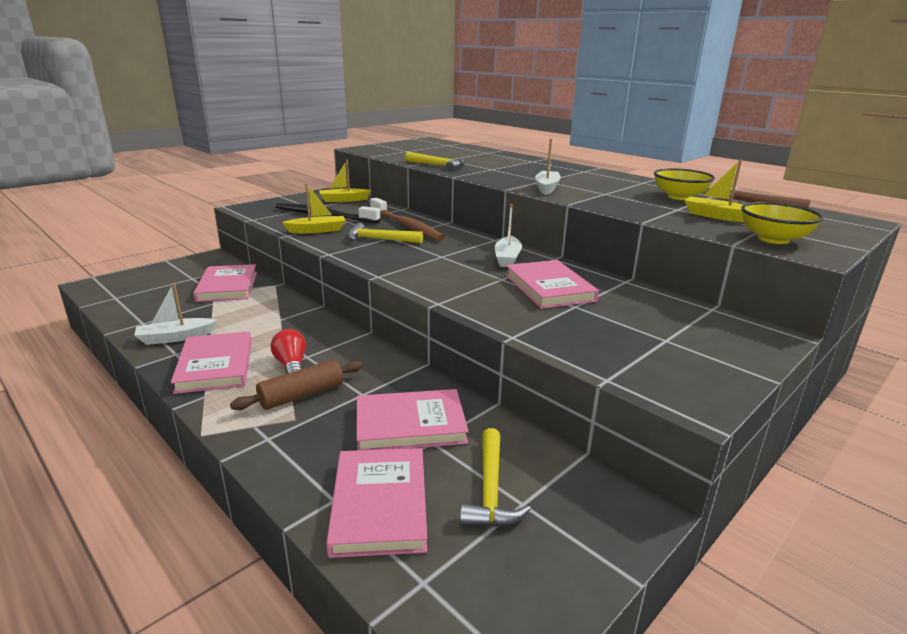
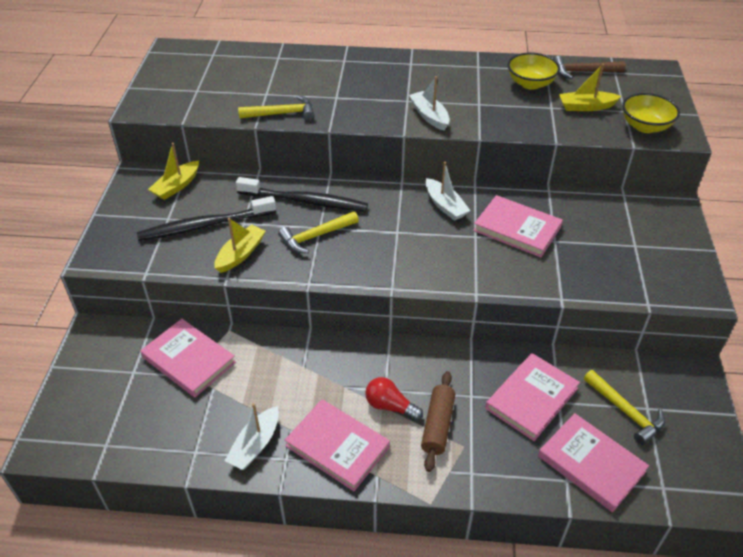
camera: 40 degrees left, 20 degrees up
brown toothbrush [370,198,445,241] -> black toothbrush [236,177,368,211]

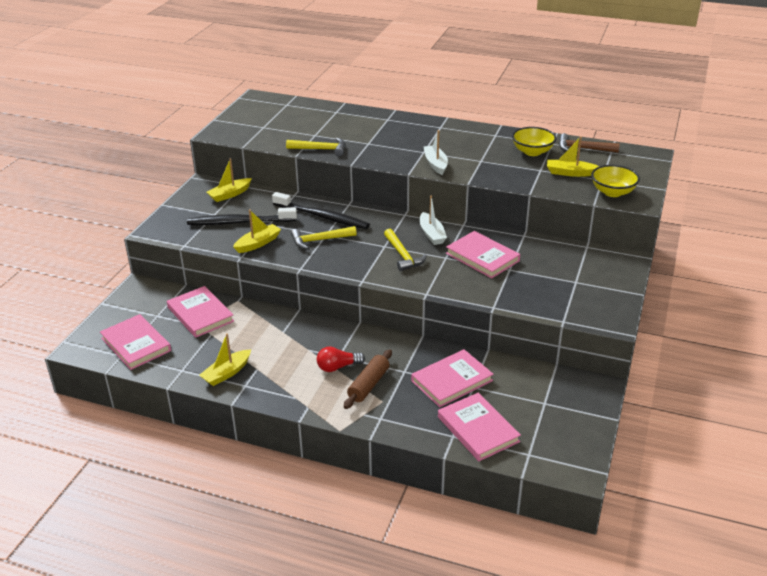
camera: 15 degrees right, 10 degrees down
white boat [225,403,279,470] -> yellow boat [199,333,251,386]
pink book [285,399,390,491] -> pink book moved to [100,314,171,370]
red light bulb [365,377,423,421] -> red light bulb turned 60 degrees counterclockwise [317,346,365,372]
yellow hammer [584,370,665,445] -> yellow hammer moved to [384,229,427,271]

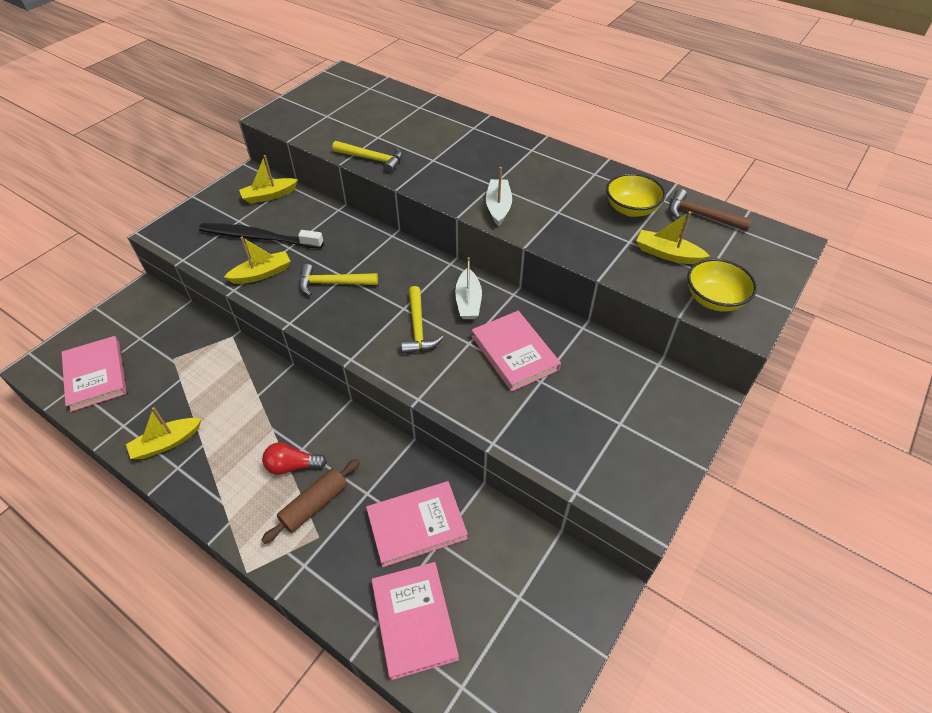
camera: 15 degrees right, 15 degrees up
pink book [167,286,234,338] -> none
black toothbrush [272,192,370,229] -> none

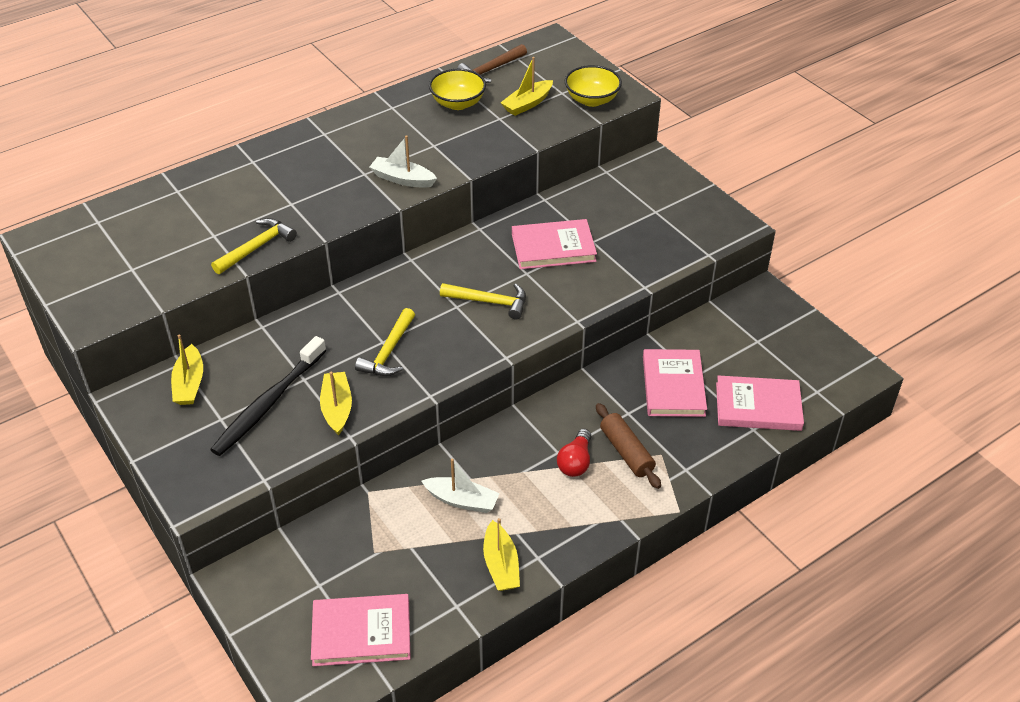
camera: 70 degrees left, 5 degrees down
white boat [455,257,482,319] -> white boat moved to [421,459,500,513]

